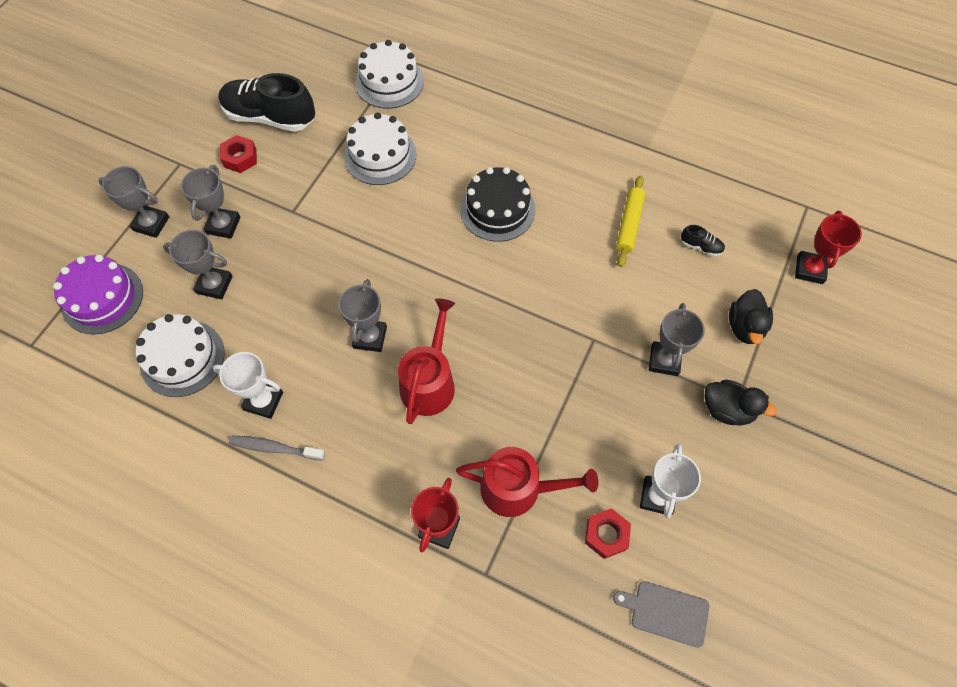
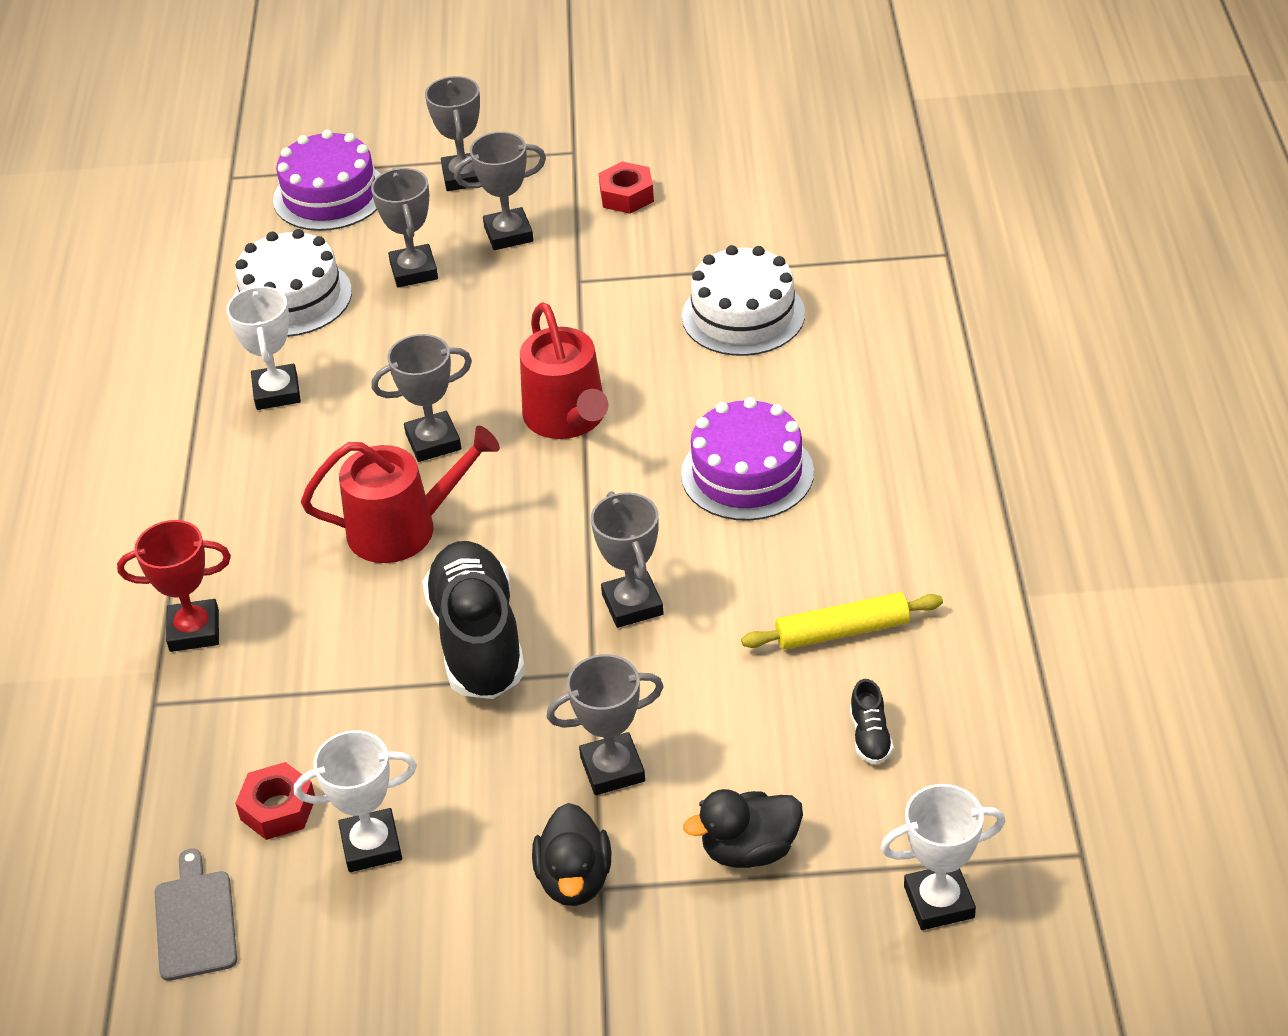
camera: 65 degrees right, 20 degrees down
black shoe [218,73,315,132] -> black shoe moved to [422,541,525,699]
grey toothbrush [229,436,325,461] -> none
white cake [355,40,424,109] -> none
red watering can [456,447,599,517] -> red watering can moved to [520,302,608,439]
black cake [460,167,535,242] -> purple cake [681,397,814,521]
red trophy [795,211,862,284] -> white trophy [881,784,1005,930]
none -> grey trophy [591,491,664,628]

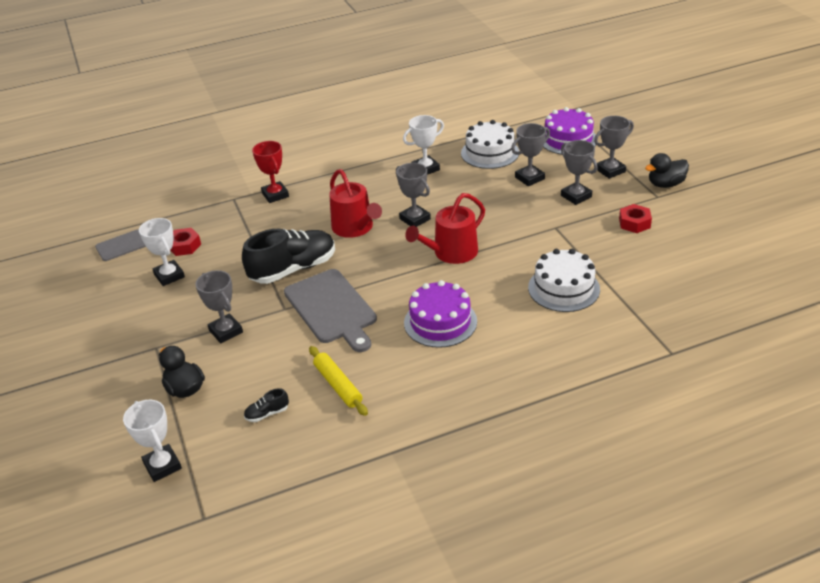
camera: 70 degrees right, 5 degrees down
black duck [532,803,611,906] -> black duck moved to [645,153,689,188]
grey trophy [591,491,664,628] -> grey cutting board [284,269,377,352]

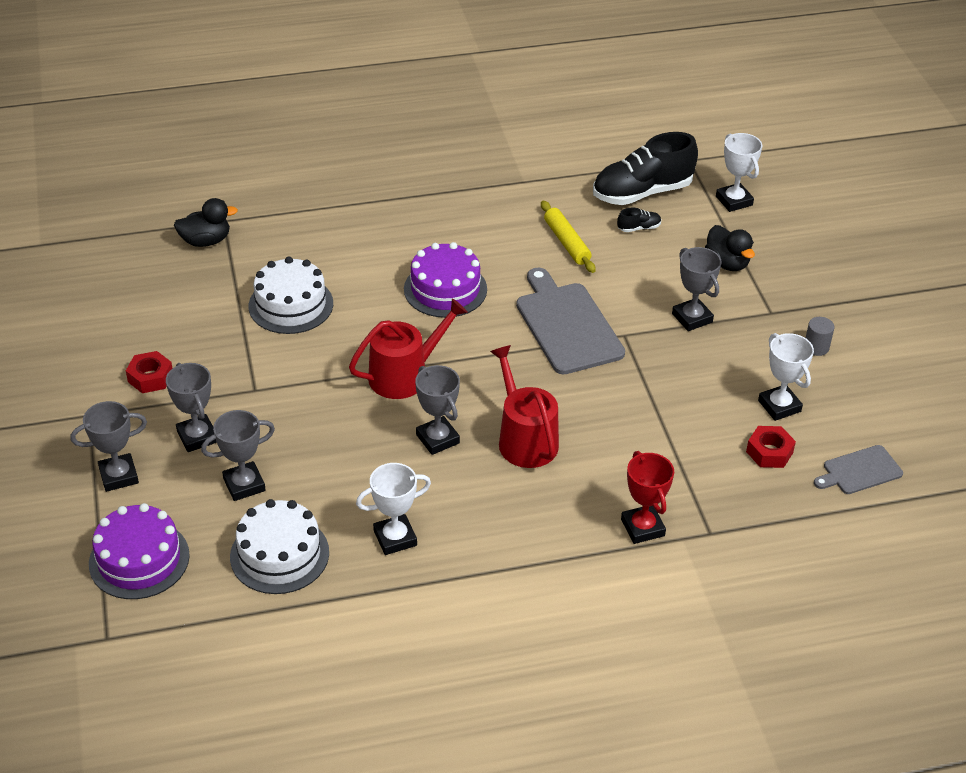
camera: 175 degrees left, 5 degrees up
black shoe [242,229,335,284] -> black shoe moved to [593,132,698,205]
black duck [645,153,689,188] -> black duck moved to [174,198,238,247]
none -> grey cylinder [806,317,835,356]

